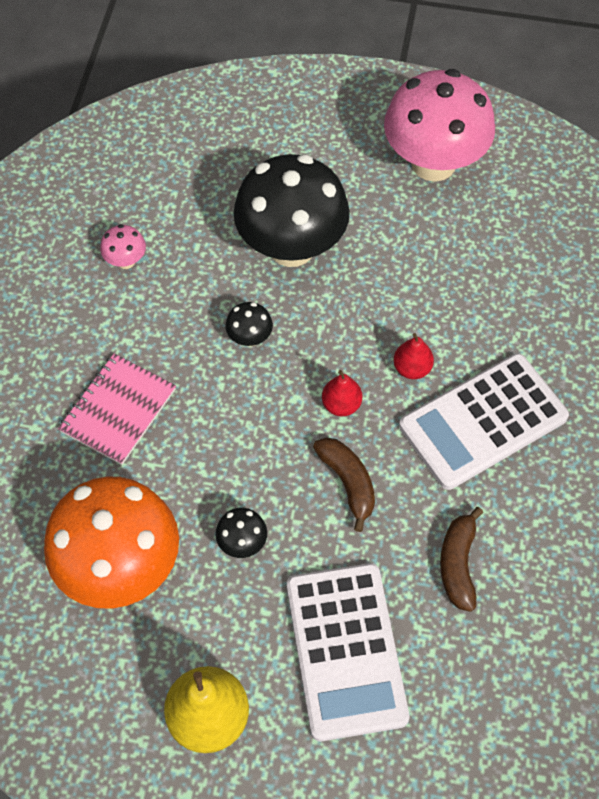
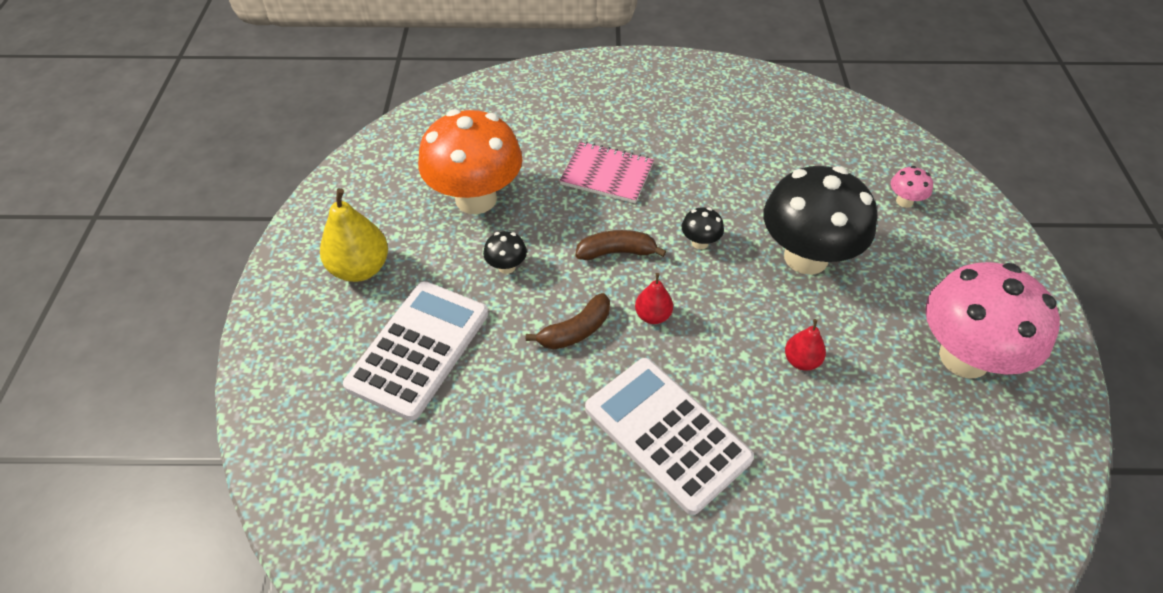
camera: 80 degrees right, 10 degrees down
pink mushroom [100,224,146,269] -> pink mushroom moved to [891,166,933,208]
white calculator [287,563,410,741] -> white calculator turned 135 degrees clockwise [343,281,488,421]
red pear [394,333,434,379] -> red pear moved to [785,319,826,371]
brown banana [440,507,483,612] -> brown banana moved to [575,230,666,260]

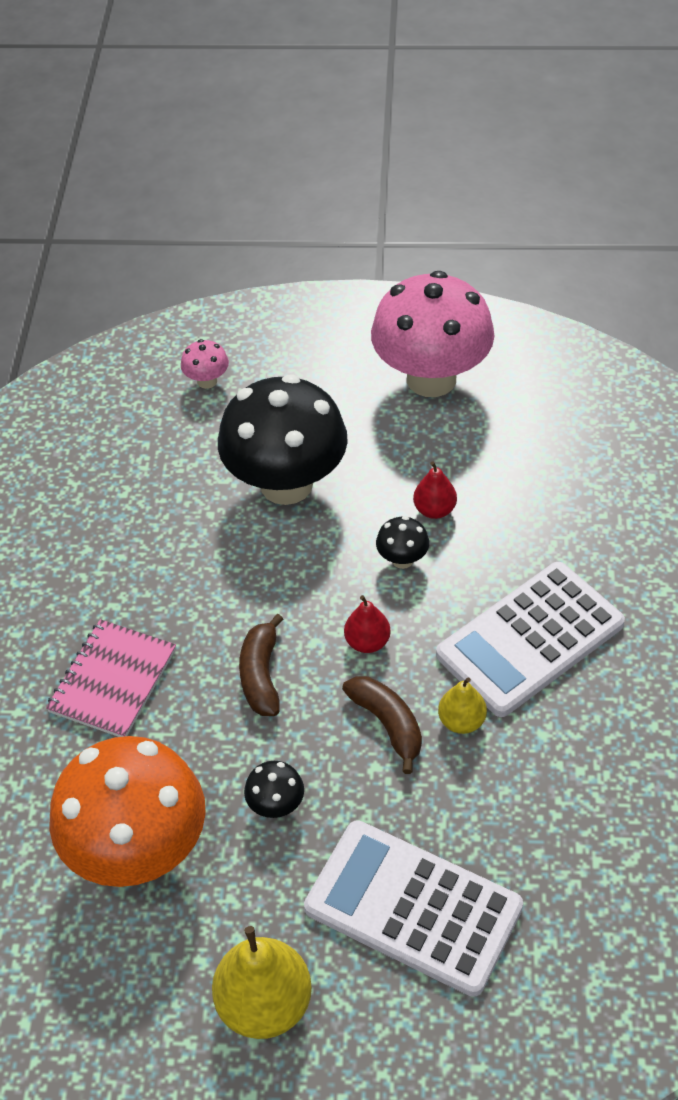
camera: 85 degrees left, 0 degrees up
black mushroom [681,207,724,249] -> black mushroom moved to [376,516,429,569]
none -> yellow pear [438,677,487,734]

